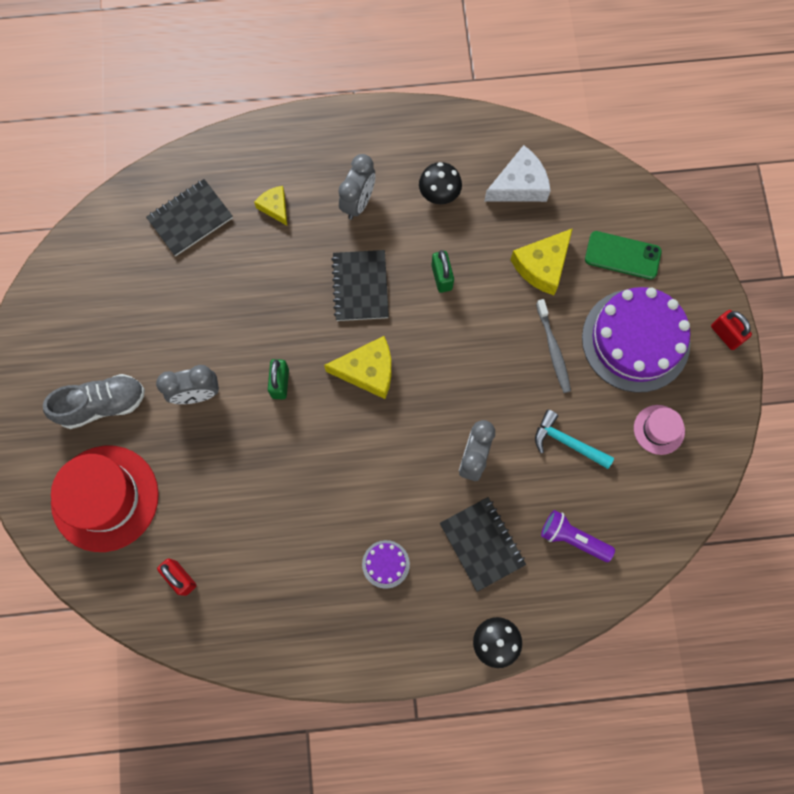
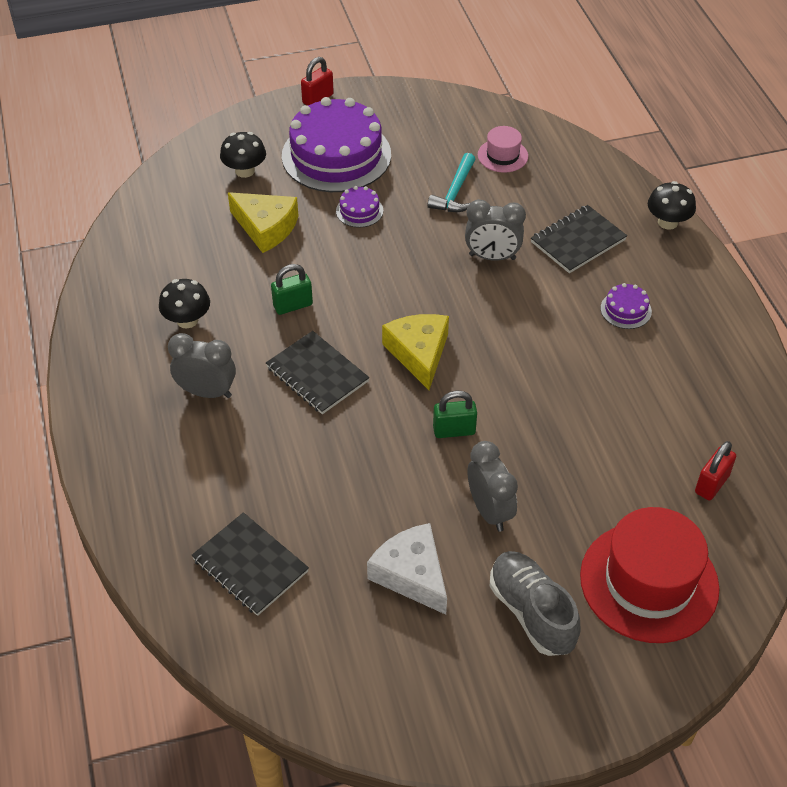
camera: 100 degrees left, 25 degrees down
yellow cheese [254,186,287,226] -> none
black notebook [331,250,389,321] -> black notebook turned 60 degrees clockwise [266,331,369,414]
white cheese [484,145,550,202] -> white cheese moved to [367,523,447,615]
grey toothbrush [536,299,571,393] -> purple cake [336,186,383,228]
purple flashlight [541,510,615,562] -> none
green phone [585,231,662,279] -> black mushroom [220,132,266,178]
pink hat [634,405,685,455] -> pink hat moved to [478,126,528,173]

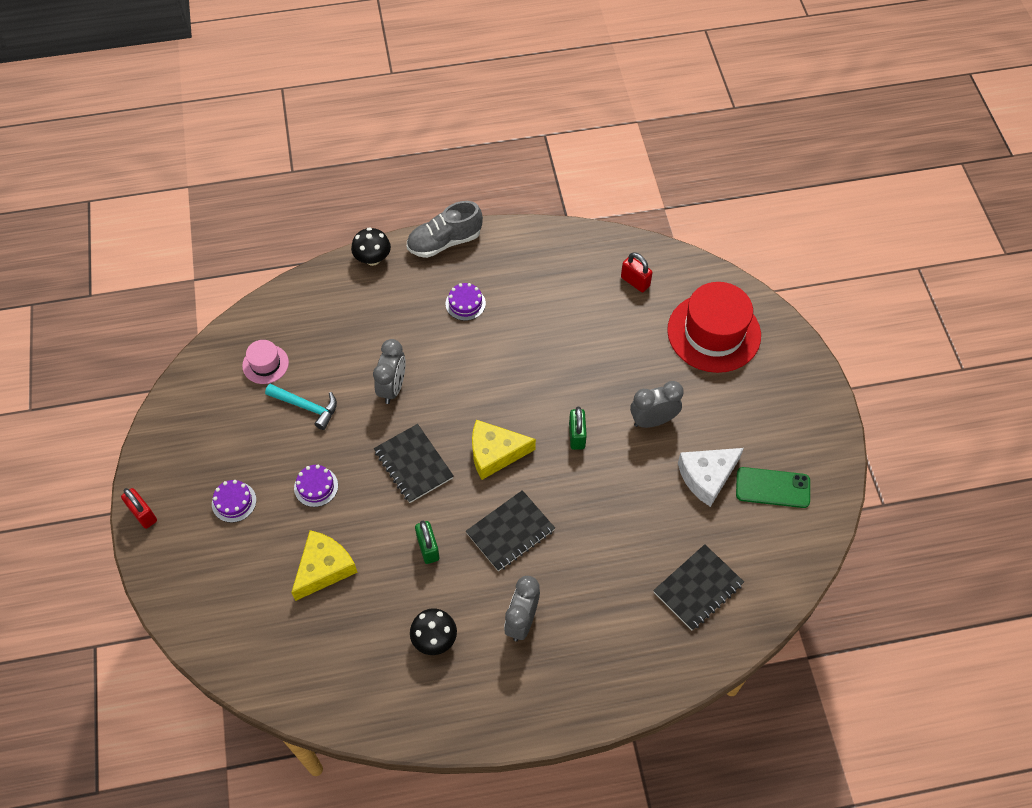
camera: 85 degrees left, 10 degrees up
black mushroom [220,132,266,178] -> none
purple cake [282,97,391,192] -> purple cake [212,480,256,523], size x0.42
grey shoe [490,551,581,656] -> grey shoe moved to [407,201,483,258]
black notebook [531,205,627,273] -> black notebook moved to [374,424,454,503]
none -> green phone [736,467,810,508]

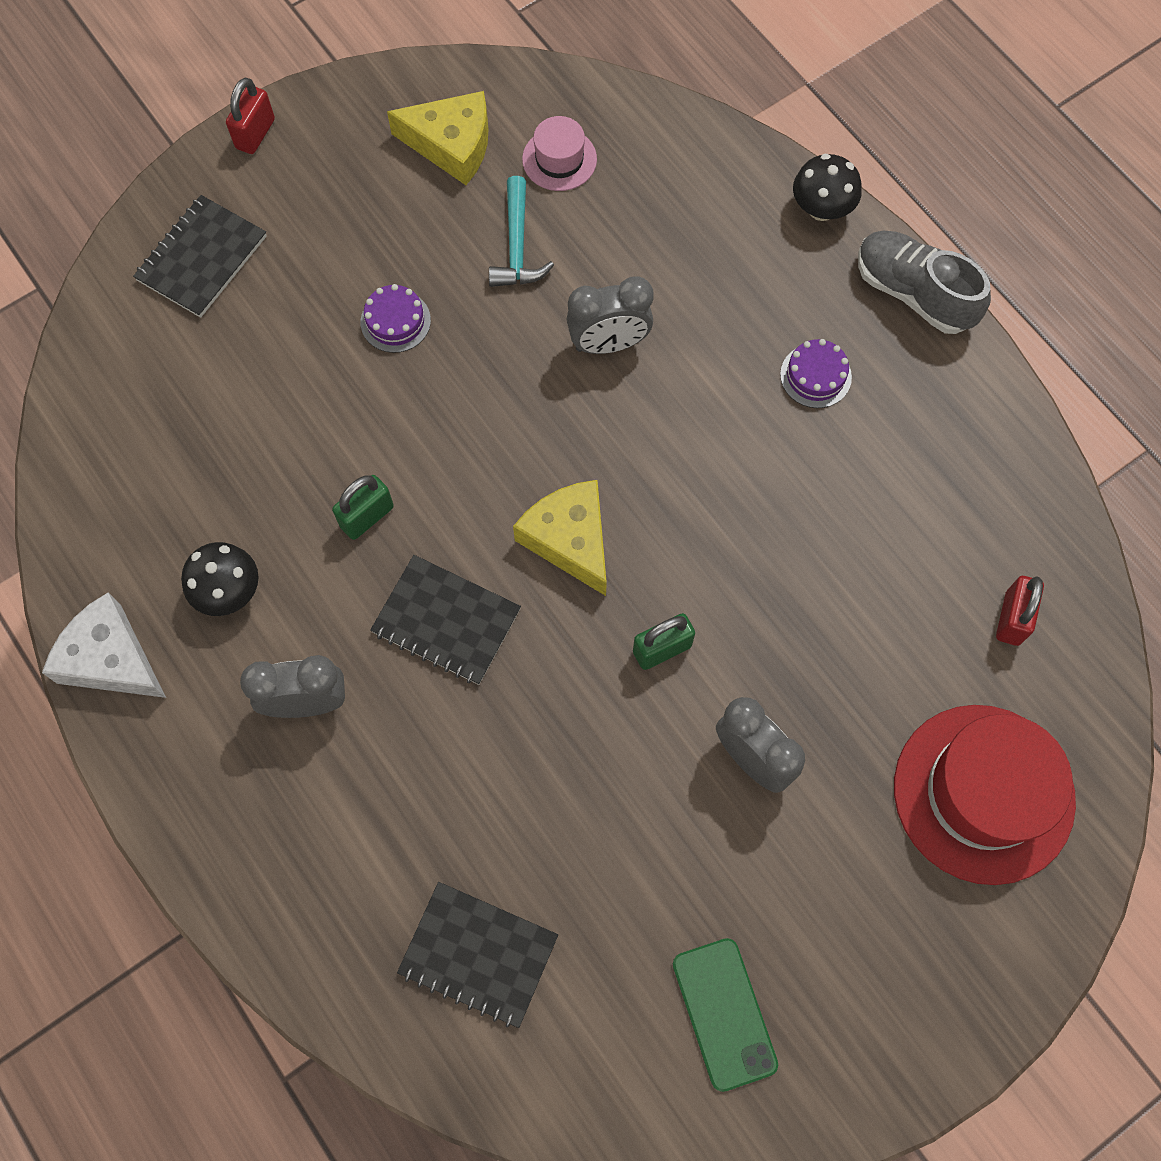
camera: 65 degrees right, 10 degrees up
purple cake [212,480,256,523] -> none
yellow cheese [291,530,358,601] -> yellow cheese moved to [387,91,488,185]
black notebook [374,424,454,503] -> black notebook moved to [133,195,267,318]
white cheese [678,448,744,507] -> white cheese moved to [42,593,166,698]

